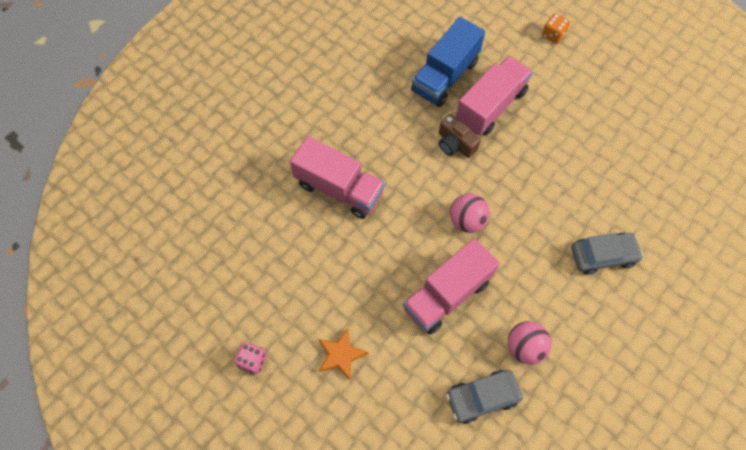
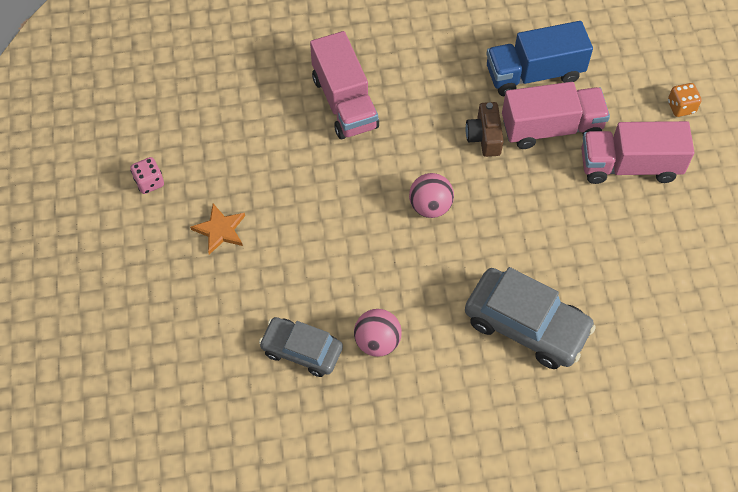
camera: 40 degrees right, 5 degrees down
pink truck [403,238,499,335] -> pink truck moved to [581,121,695,184]
grey car [571,233,643,275] -> grey car [465,267,596,369], size x1.56

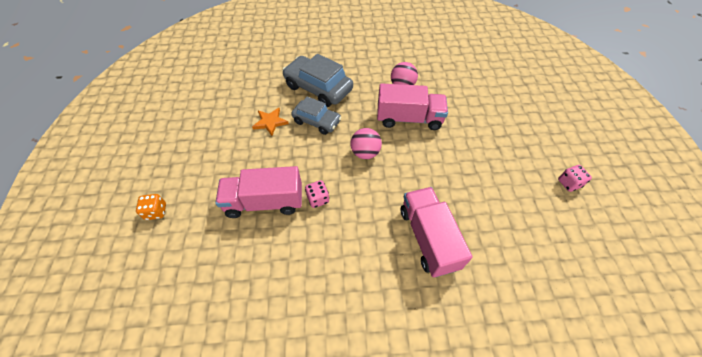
camera: 175 degrees left, 5 degrees down
orange star [190,204,245,255] -> orange star moved to [252,108,289,136]
grey car [259,317,343,377] -> grey car moved to [291,97,342,135]
brown camera [466,102,504,157] -> pink dice [305,180,329,208]
blue truck [486,21,593,96] -> none
pink truck [581,121,695,184] -> pink truck moved to [377,83,448,130]

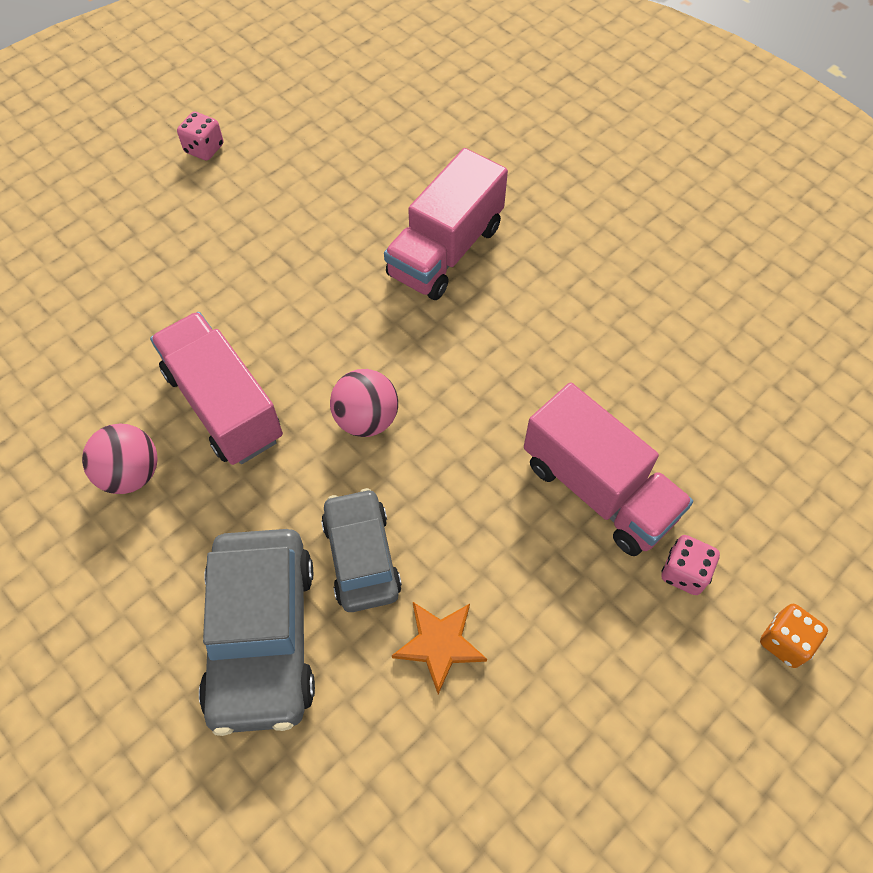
camera: 130 degrees left, 5 degrees up
pink dice [305,180,329,208] -> pink dice moved to [661,535,720,595]

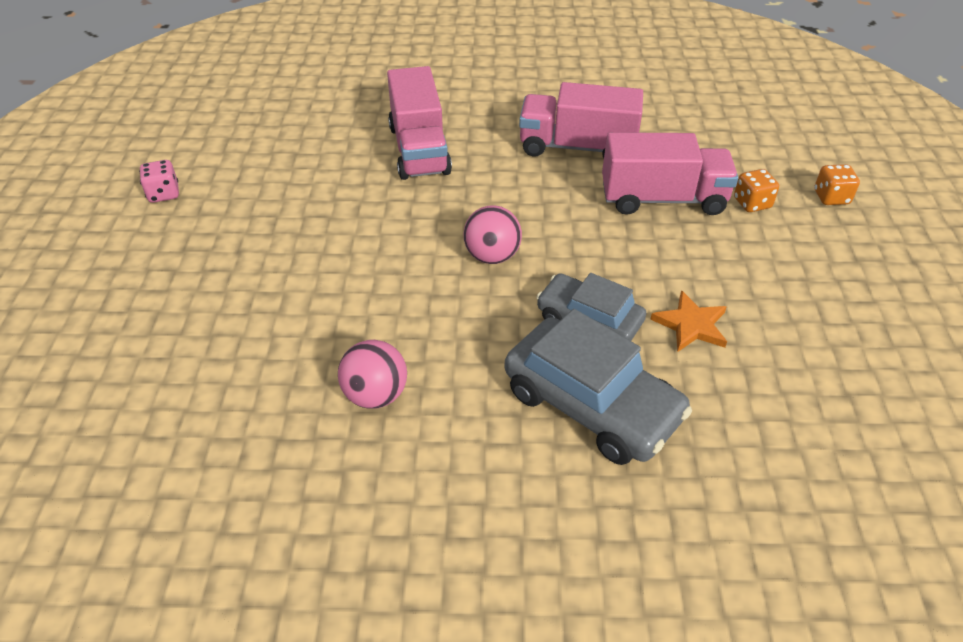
camera: 45 degrees left, 15 degrees down
pink truck [150,312,283,465] -> pink truck moved to [519,82,643,158]
pink dice [661,535,720,595] -> orange dice [734,169,779,212]

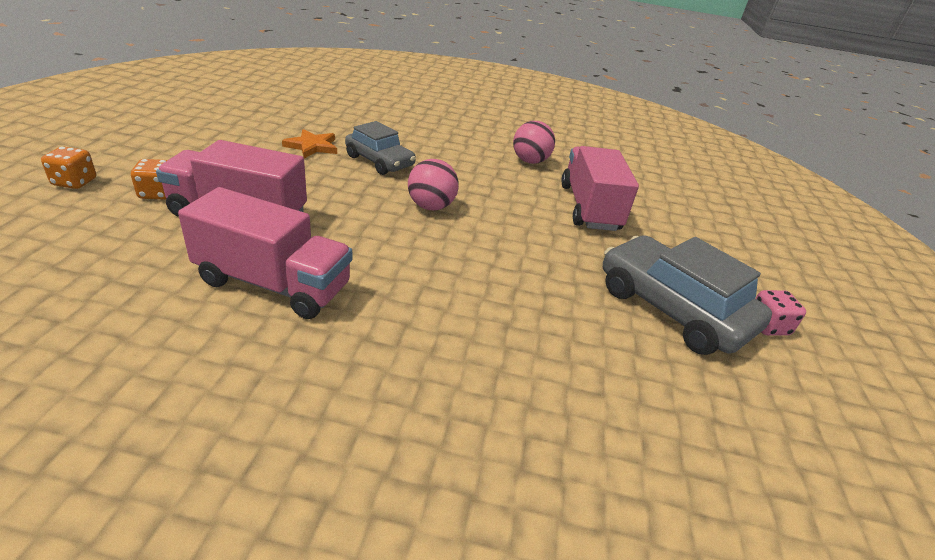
camera: 175 degrees left, 10 degrees down
pink truck [387,66,452,180] -> pink truck moved to [561,146,639,231]
grey car [505,309,692,465] -> grey car moved to [603,235,772,355]

